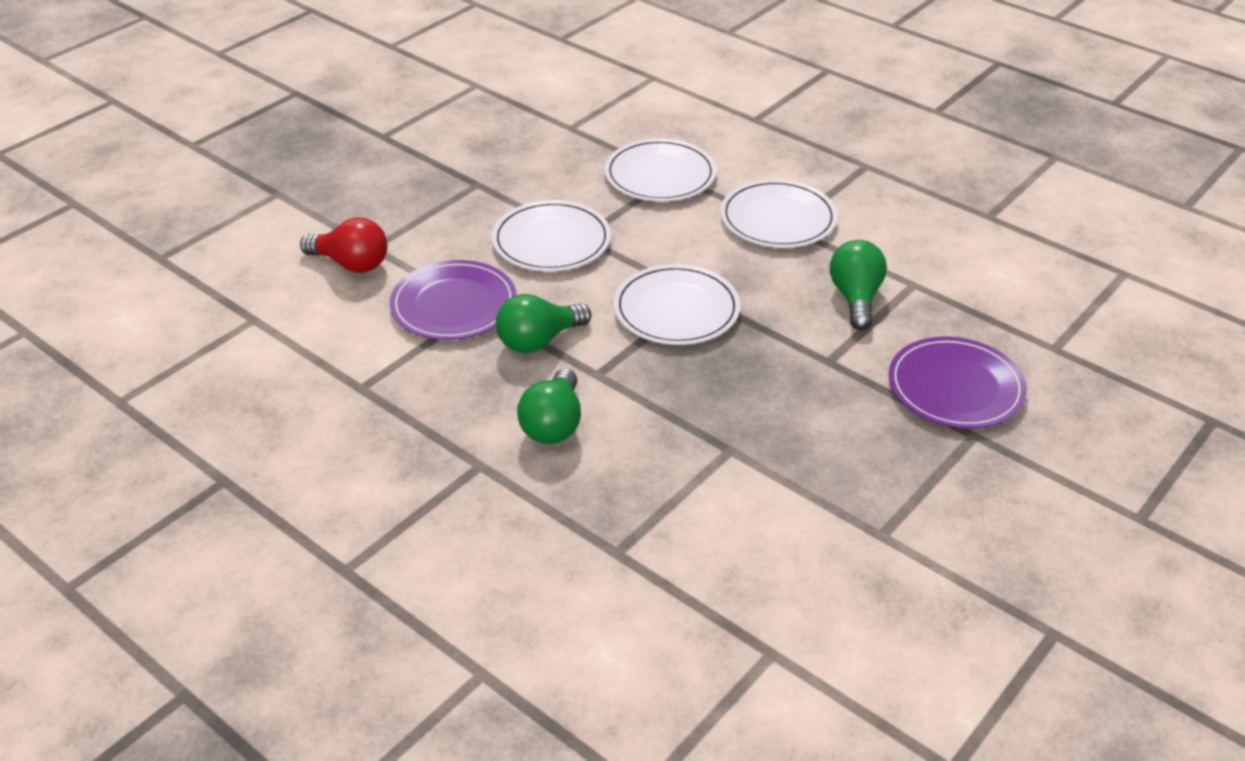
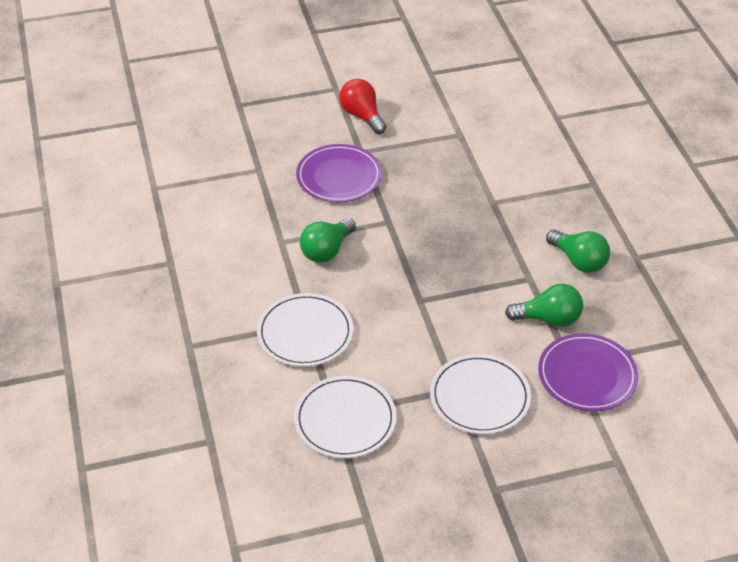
camera: 145 degrees left, 5 degrees up
red light bulb [300,218,387,273] -> red light bulb moved to [339,79,387,134]
green light bulb [517,368,581,444] -> green light bulb turned 90 degrees clockwise [546,230,610,273]
white plate [613,264,741,345] -> none

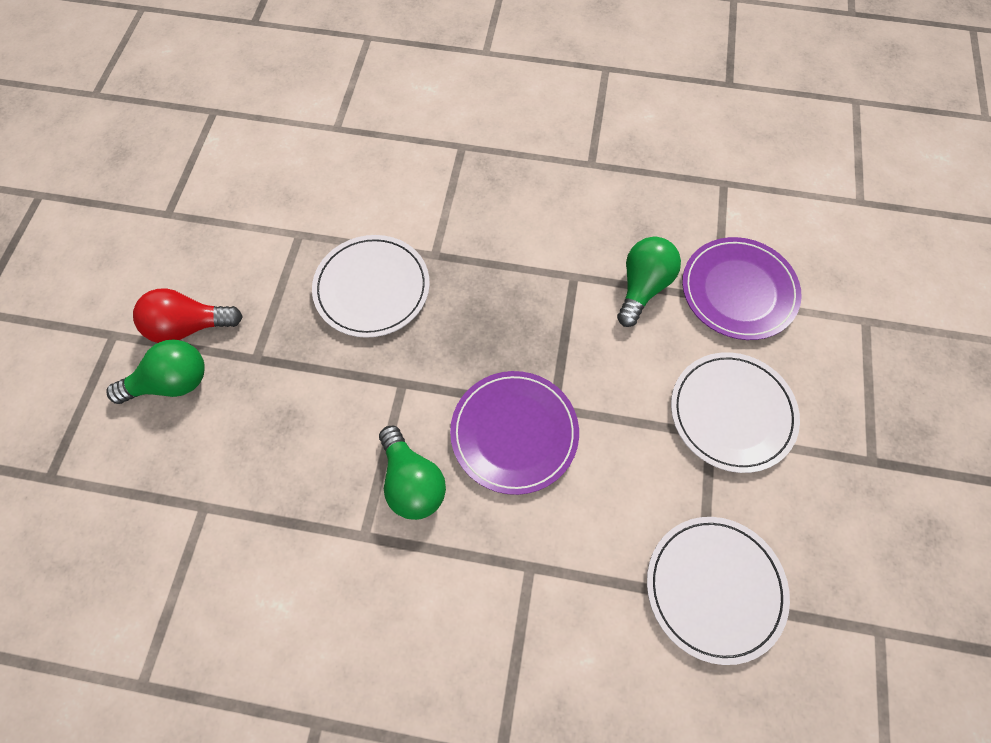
camera: 65 degrees left, 20 degrees up
white plate [257,293,353,367] -> white plate moved to [312,235,430,338]
purple plate [296,144,382,203] -> purple plate moved to [450,371,579,495]
green light bulb [546,230,610,273] -> green light bulb moved to [106,340,205,404]

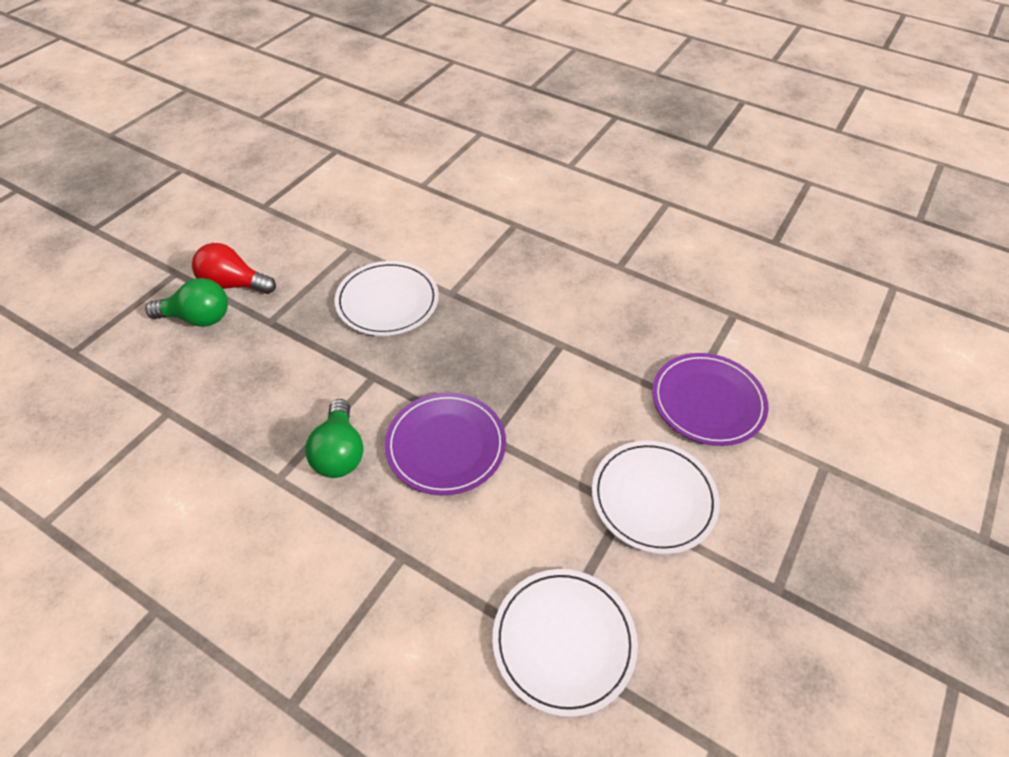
camera: 20 degrees right, 15 degrees down
green light bulb [617,237,681,327] -> none

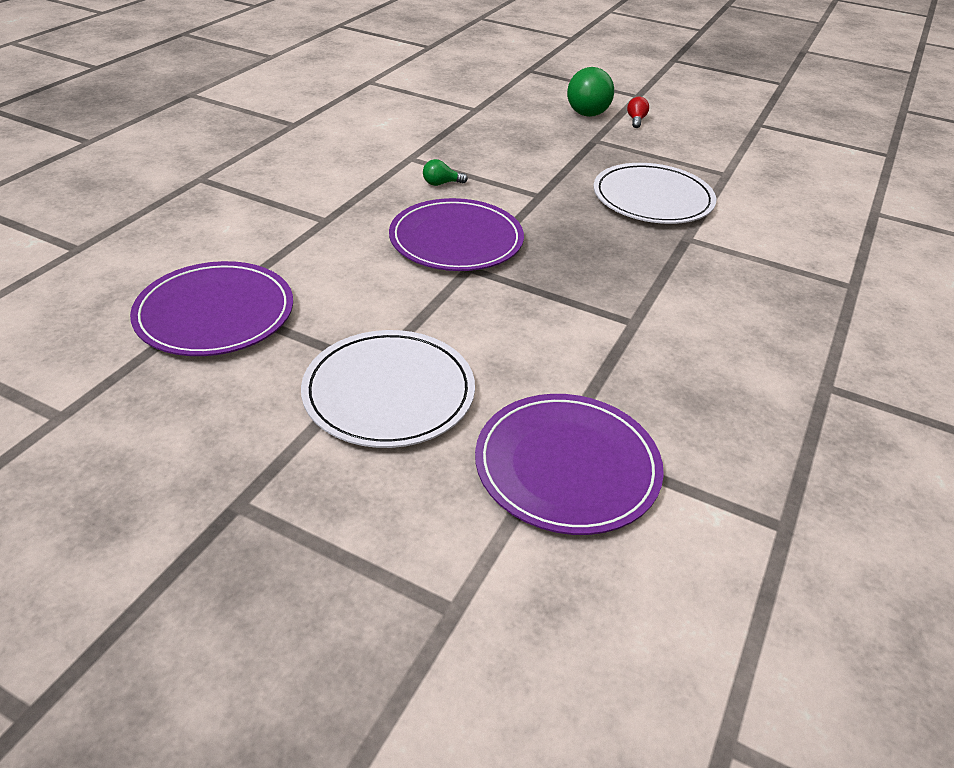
camera: 85 degrees right, 10 degrees down
red light bulb [192,243,276,294] -> red light bulb [627,97,649,128], size x0.47
green light bulb [305,399,363,478] -> green light bulb [423,159,468,186], size x0.47
white plate [492,569,638,717] -> purple plate [130,261,293,356]

